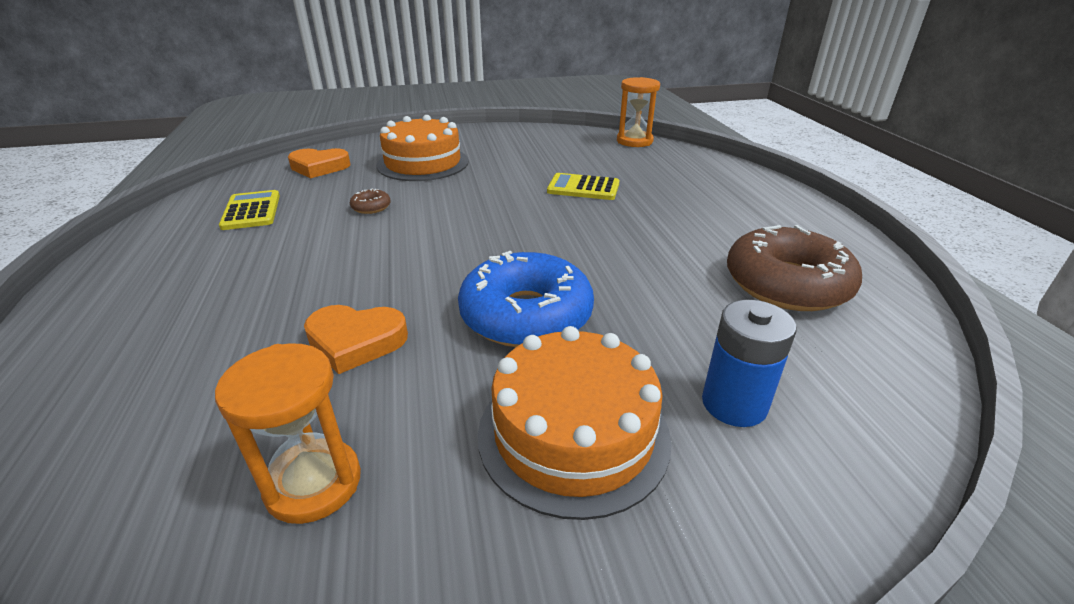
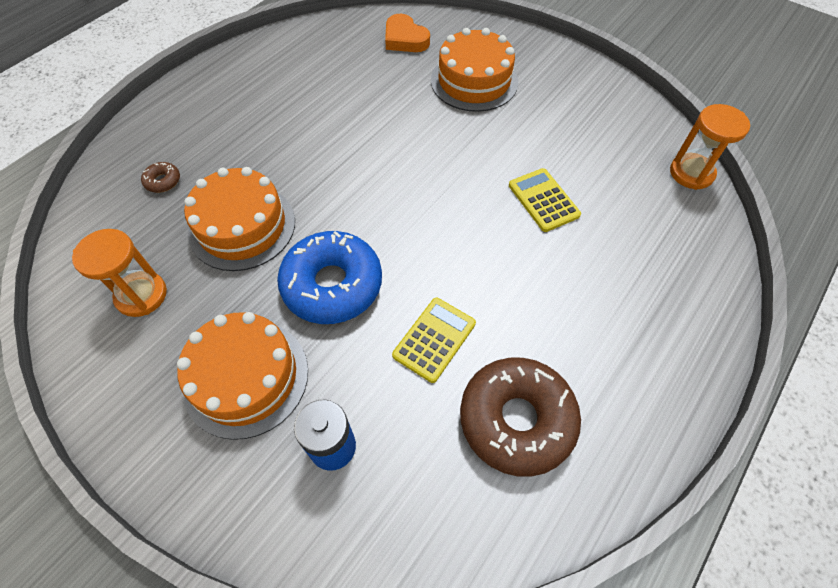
camera: 50 degrees right, 25 degrees up
yellow calculator [219,190,280,230] -> yellow calculator moved to [392,298,476,383]
orange heart [304,305,408,374] -> orange cake [184,167,295,271]
brown donut [350,188,391,214] -> brown donut moved to [141,162,180,193]

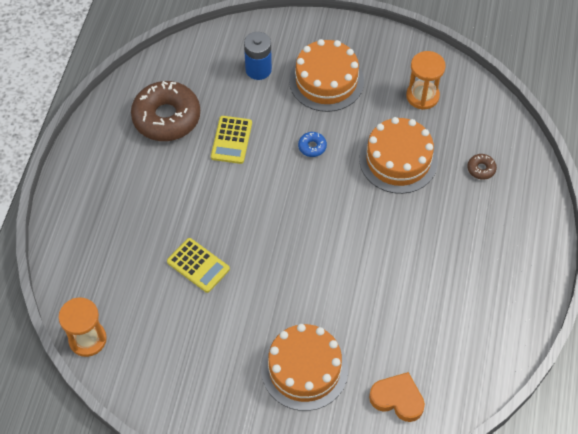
camera: 155 degrees right, 0 degrees up
blue donut [277,231,382,324] -> blue donut [298,132,327,157], size x0.41

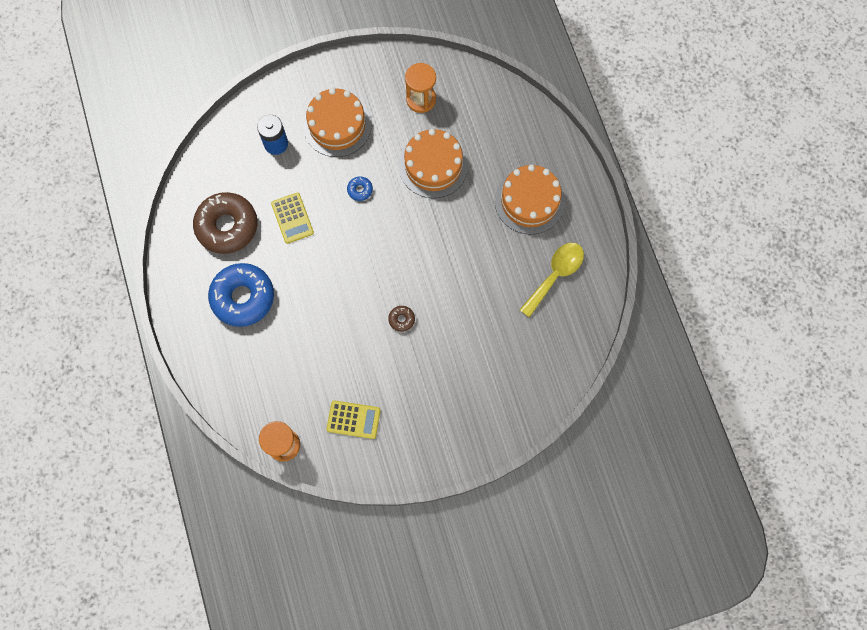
camera: 30 degrees left, 15 degrees up
yellow calculator [167,238,230,293] -> yellow calculator moved to [327,400,381,439]
orange cake [261,324,348,411] -> orange cake moved to [495,164,565,235]
orange heart [369,372,425,422] -> none
brown donut [467,154,497,180] -> brown donut moved to [388,306,415,332]
none -> blue donut [208,263,274,327]
none -> yellow spoon [520,243,584,318]

